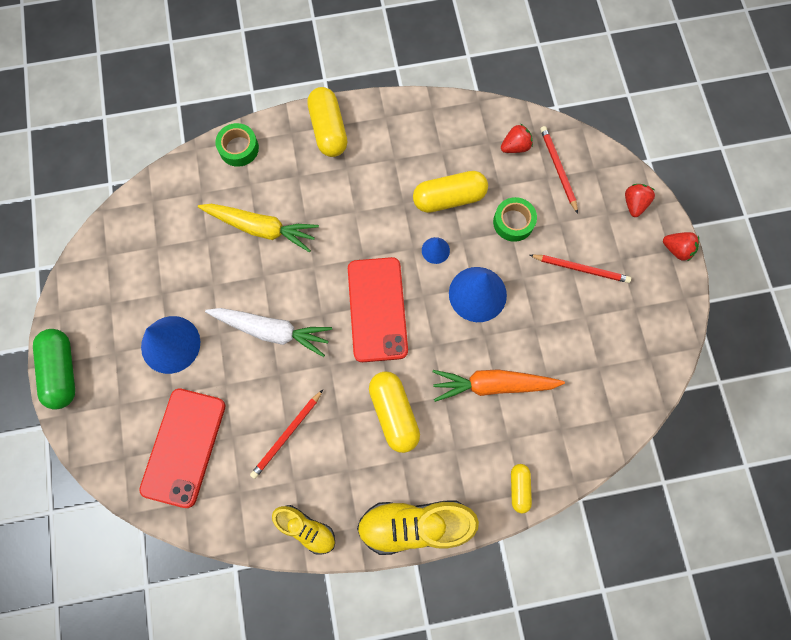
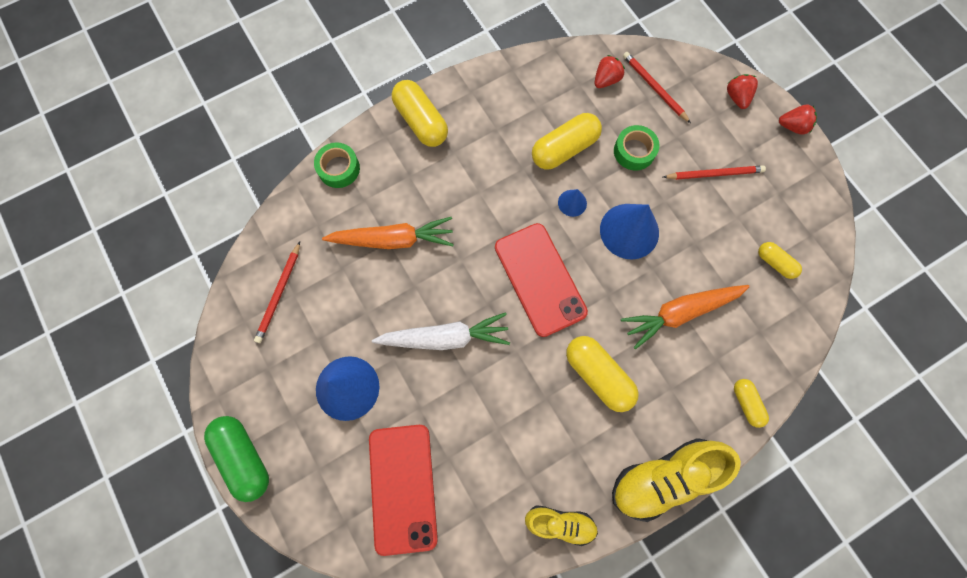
camera: 20 degrees left, 0 degrees up
yellow carrot [198,204,319,252] -> orange carrot [322,217,454,249]
red pencil [250,390,323,479] -> red pencil moved to [254,242,300,343]
none -> yellow capsule [758,242,802,279]

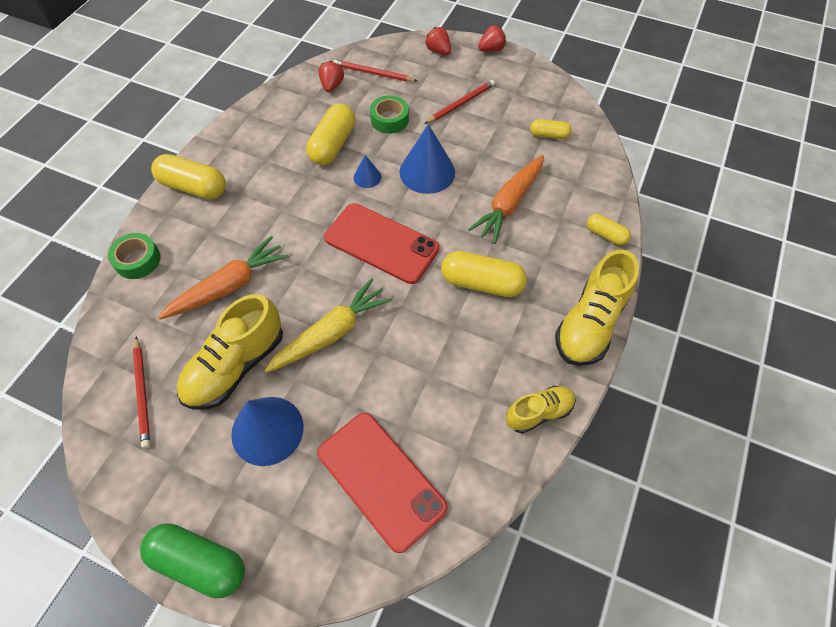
camera: 35 degrees left, 15 degrees down
white carrot [372,312,510,350] -> yellow carrot [264,278,392,373]
none -> yellow shoe [177,294,283,410]

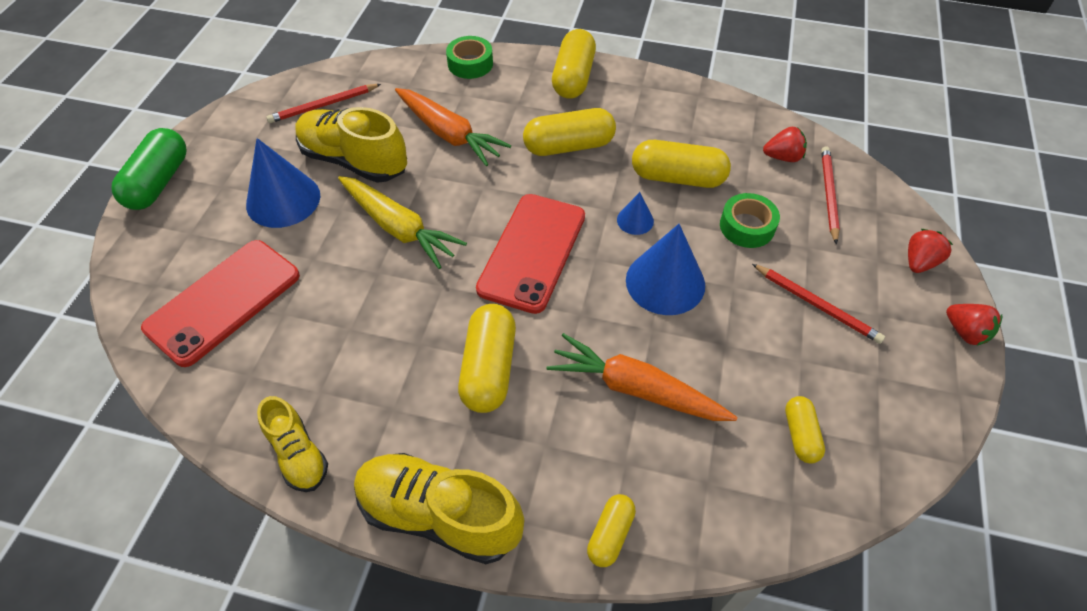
camera: 80 degrees right, 5 degrees down
none -> yellow capsule [523,108,616,156]

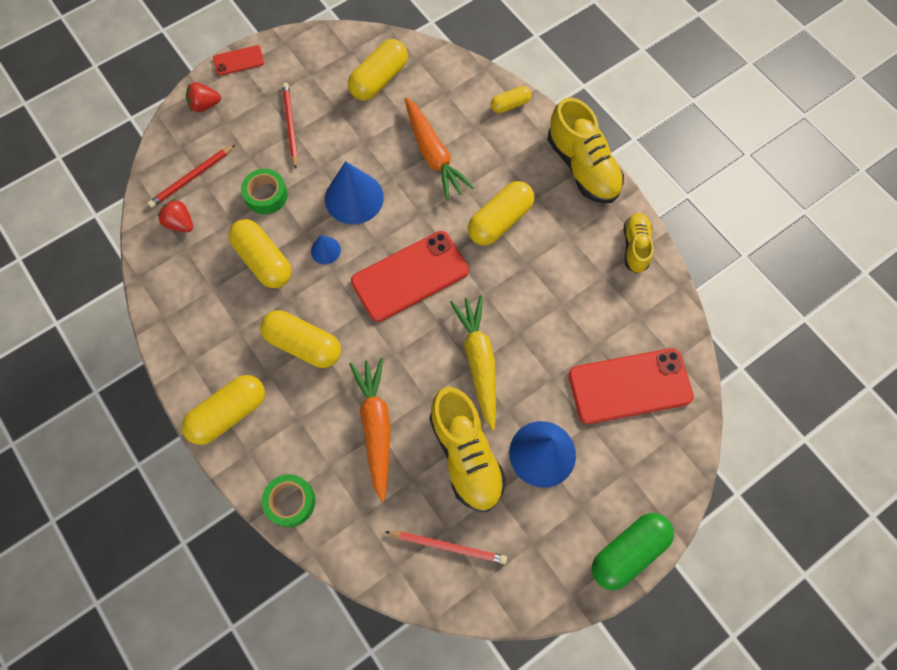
camera: 140 degrees left, 15 degrees up
yellow capsule [785,396,825,464] -> yellow capsule [348,39,408,101], size x1.77
red strawberry [946,304,1003,346] -> red phone [213,45,264,76]

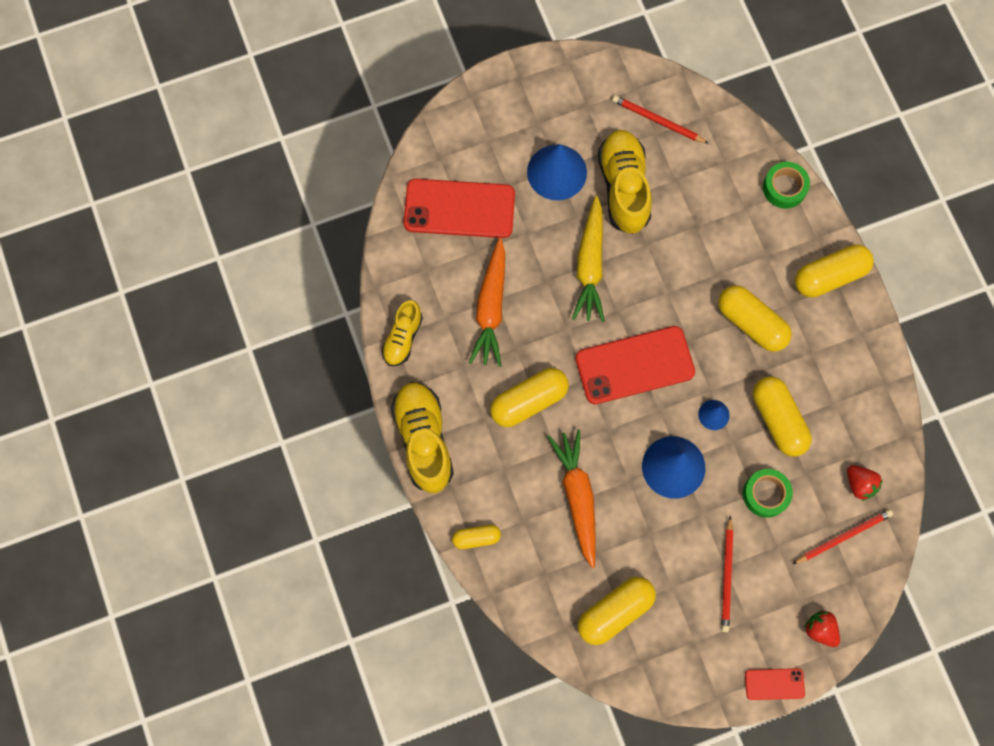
camera: 165 degrees left, 5 degrees up
red strawberry [186,82,221,112] -> red strawberry turned 135 degrees counterclockwise [804,610,840,647]
orange carrot [349,358,391,502] -> orange carrot moved to [469,238,505,367]
green capsule [592,513,674,590] -> none

